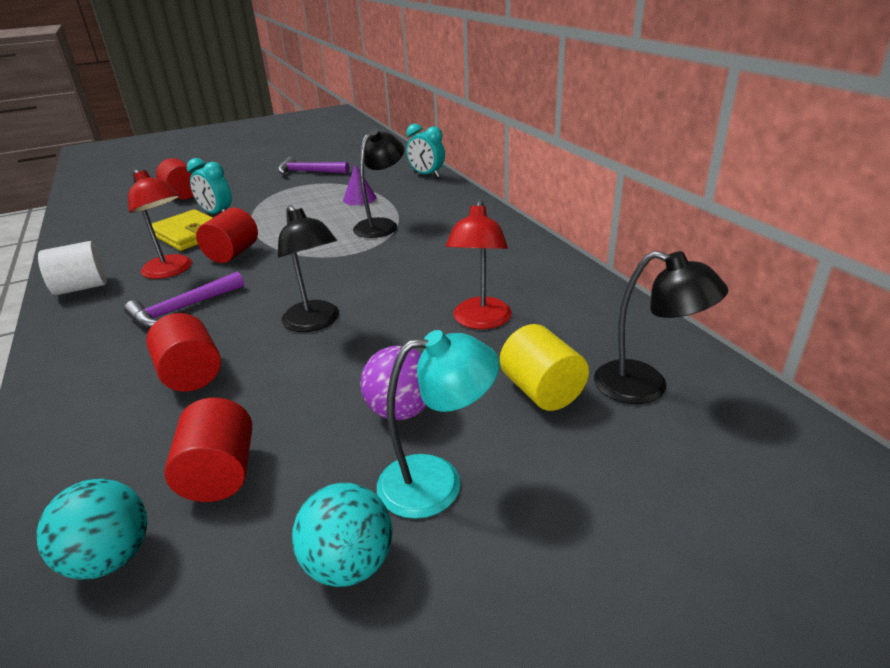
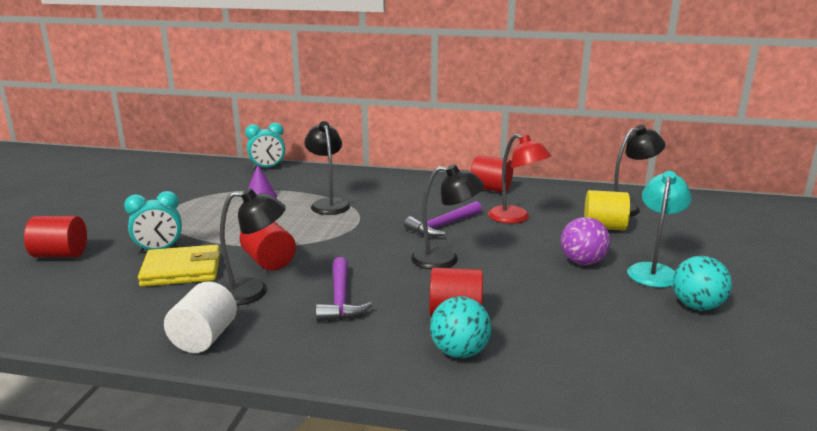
camera: 55 degrees left, 10 degrees down
turquoise ball [37,479,147,580] -> turquoise ball moved to [430,296,491,358]
red lamp [128,169,192,279] -> black lamp [220,188,286,305]
red cylinder [164,398,252,502] -> red cylinder moved to [471,155,513,192]
purple hammer [278,157,349,174] -> purple hammer moved to [404,201,482,237]

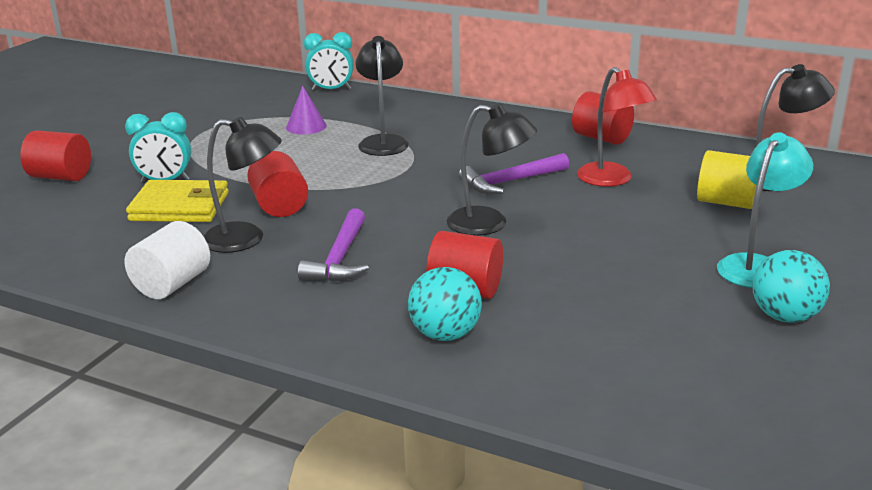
camera: 15 degrees right, 5 degrees up
purple ball [561,217,610,265] -> none

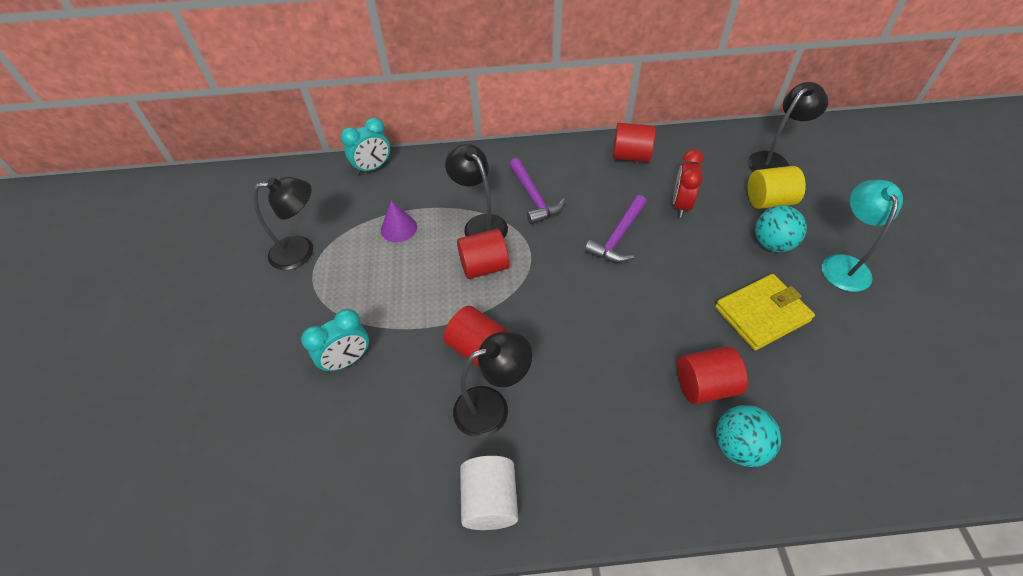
camera: 30 degrees left, 25 degrees up
red cylinder [20,130,91,181] -> red cylinder moved to [457,229,509,279]
yellow wallet [126,180,229,222] -> yellow wallet moved to [715,274,815,351]
purple hammer [298,208,369,282] -> purple hammer moved to [509,158,565,225]
black lamp [447,104,537,236] -> black lamp moved to [253,177,313,270]
red lamp [577,67,657,187] -> red clock [673,150,704,218]
turquoise ball [753,250,830,323] -> turquoise ball moved to [755,205,807,252]

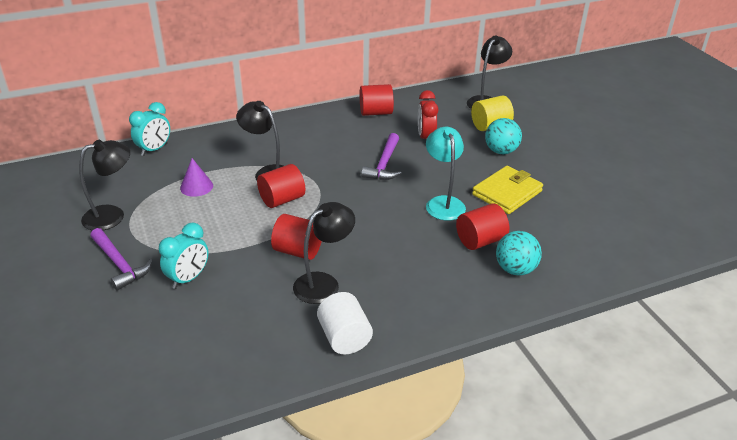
camera: 20 degrees left, 15 degrees down
purple hammer [509,158,565,225] -> purple hammer moved to [90,228,153,291]
turquoise lamp [822,180,903,292] -> turquoise lamp moved to [426,127,466,221]

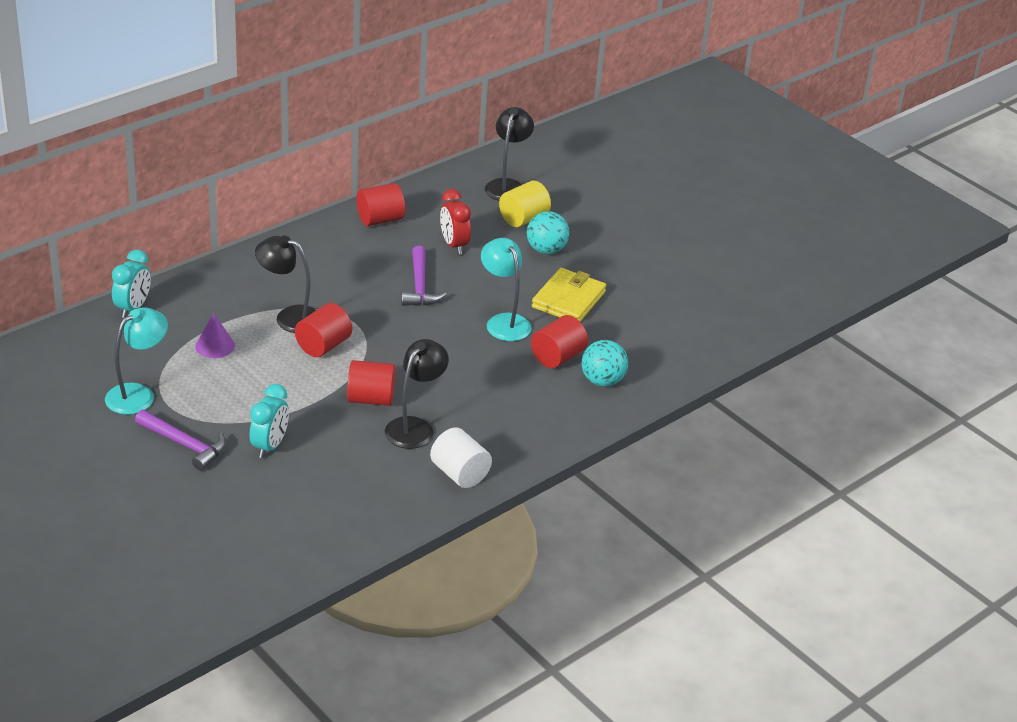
camera: 20 degrees left, 0 degrees up
black lamp [79,140,130,231] -> turquoise lamp [105,307,168,415]

